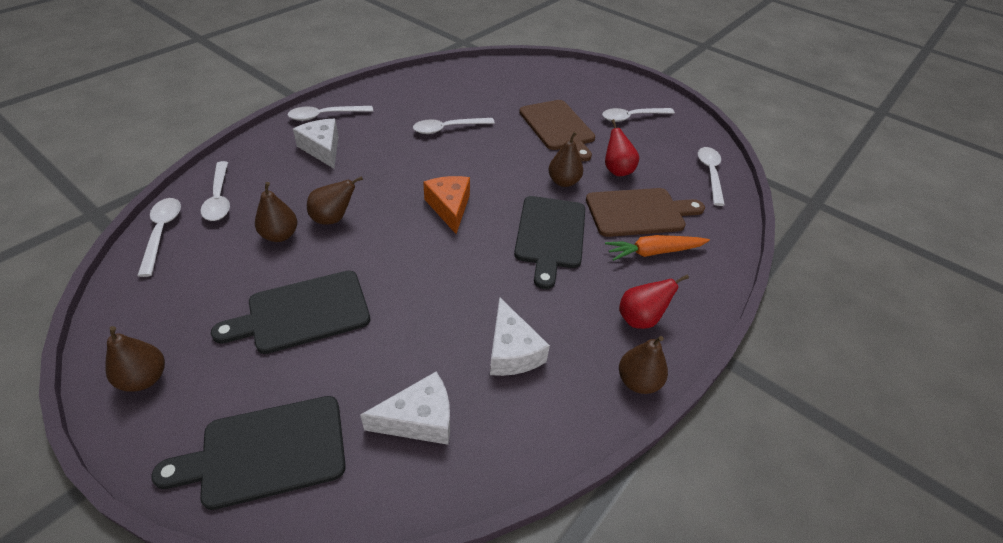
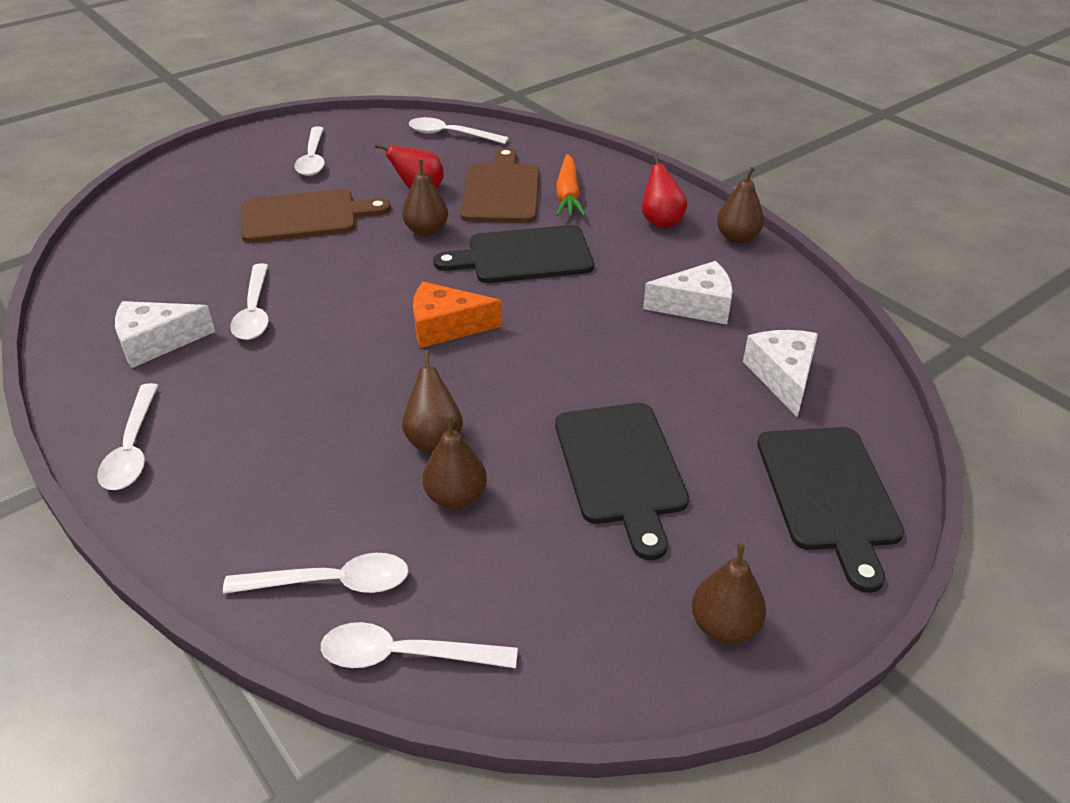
camera: 75 degrees left, 5 degrees down
white cheese [293,119,338,169] -> white cheese moved to [115,301,215,368]
black cutting board [514,196,585,289] -> black cutting board turned 150 degrees clockwise [433,225,594,283]

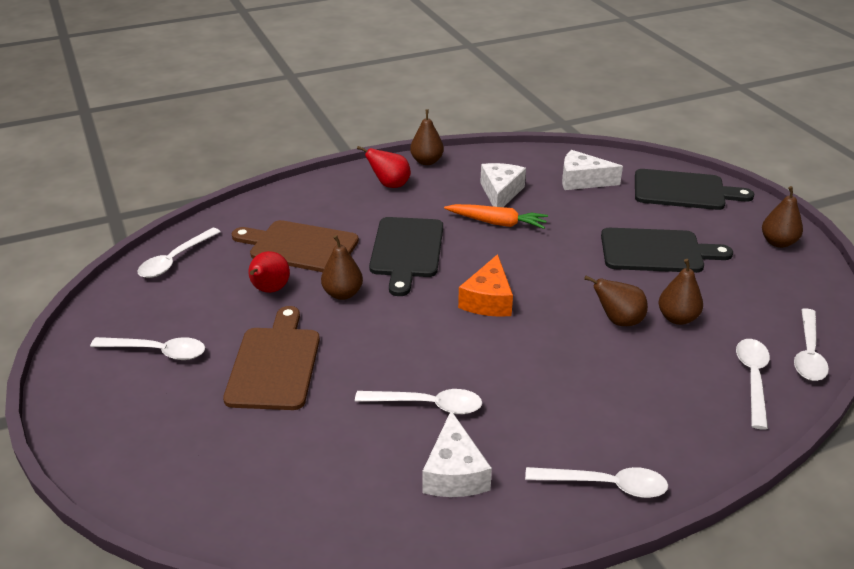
camera: 75 degrees left, 5 degrees down
orange carrot [556,154,586,216] -> orange carrot moved to [444,204,548,229]

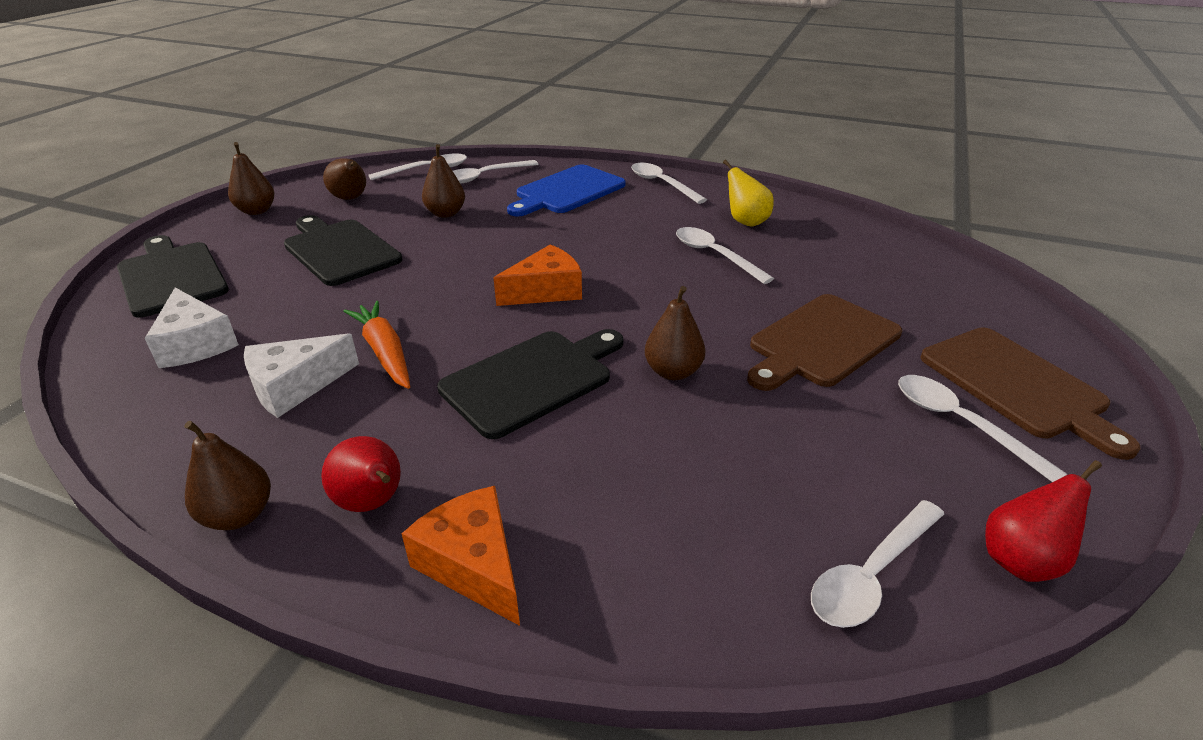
camera: 135 degrees left, 0 degrees up
white spoon [137,228,221,278] -> white spoon turned 150 degrees clockwise [811,500,944,628]
brown cutting board [232,220,359,272] -> brown cutting board moved to [920,327,1140,460]
red pear [248,251,290,293] -> red pear moved to [985,460,1102,582]
white cheese [423,411,492,497] -> yellow pear [723,160,774,227]
brown pear [584,276,648,326] -> brown pear moved to [323,158,366,200]
none -> orange cheese [401,486,520,626]
none -> blue cutting board [507,165,626,217]

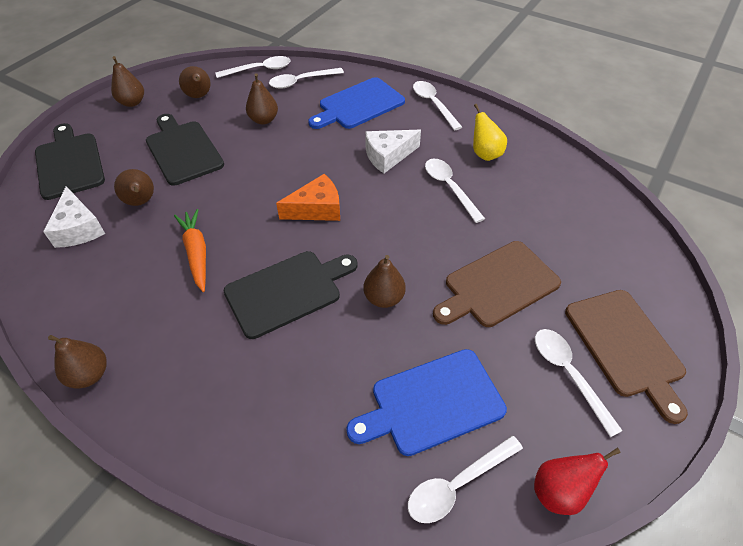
camera: 10 degrees right, 15 degrees up
white cheese [244,333,359,418] -> white cheese moved to [365,130,421,173]
red pear [321,436,401,512] -> none
orange cheese [401,486,520,626] -> none
none -> brown pear [114,169,154,206]
none -> blue cutting board [346,349,507,456]

